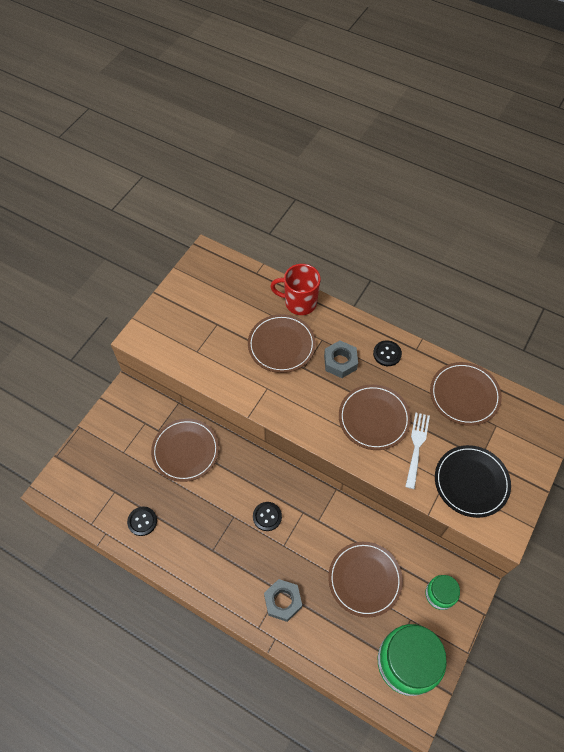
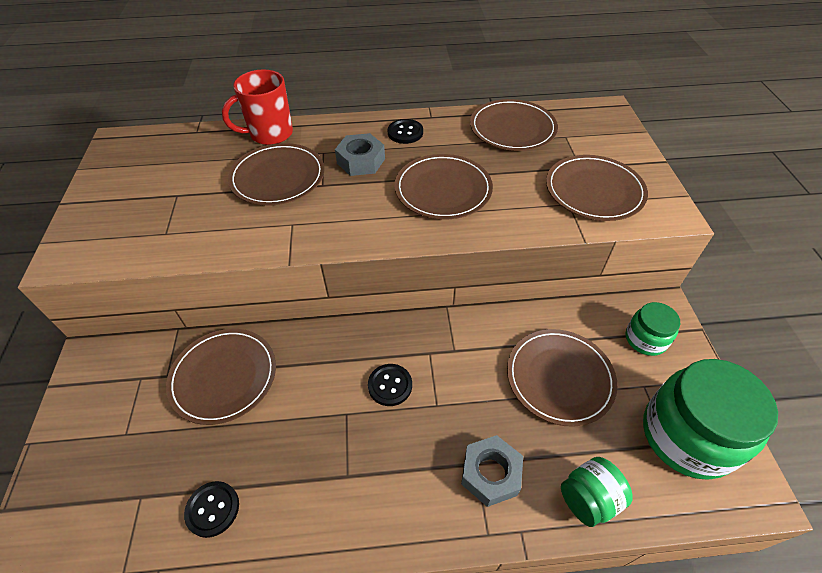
camera: 35 degrees left, 10 degrees down
white fork [405,413,430,489] -> none
black plate [435,445,511,518] -> brown plate [546,155,648,221]
none -> green jar [561,457,633,527]

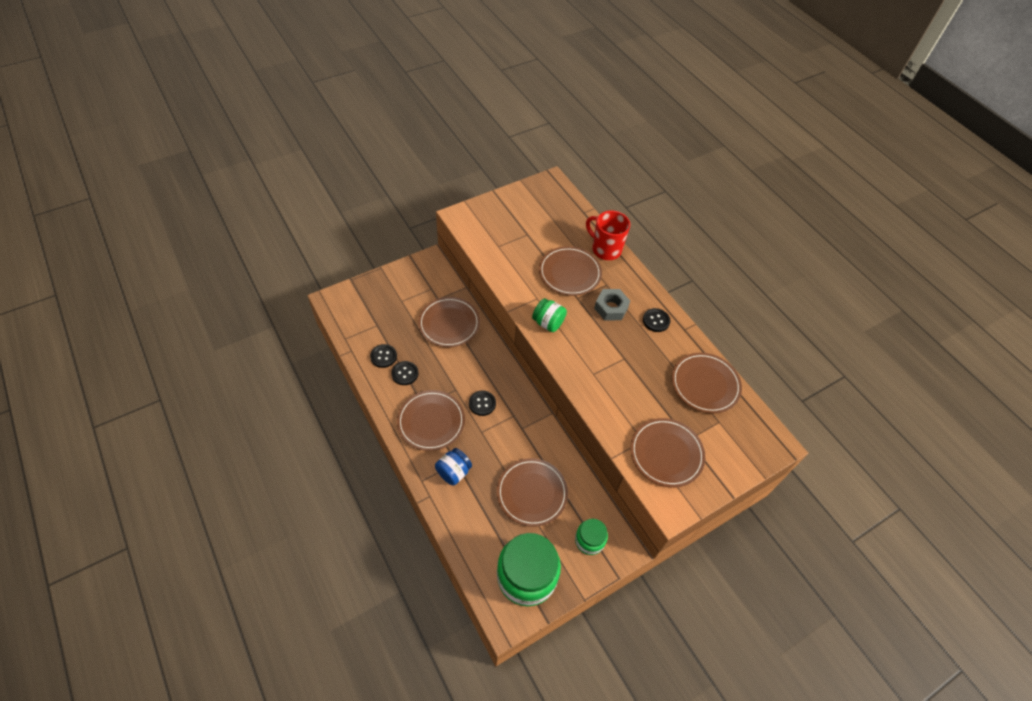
camera: 60 degrees right, 5 degrees up
brown plate [395,154,493,219] -> brown plate moved to [397,390,465,451]
grey nut [461,435,523,507] -> blue jar [435,448,472,485]
green jar [561,457,633,527] -> green jar moved to [532,298,567,332]
none -> black button [391,361,418,385]

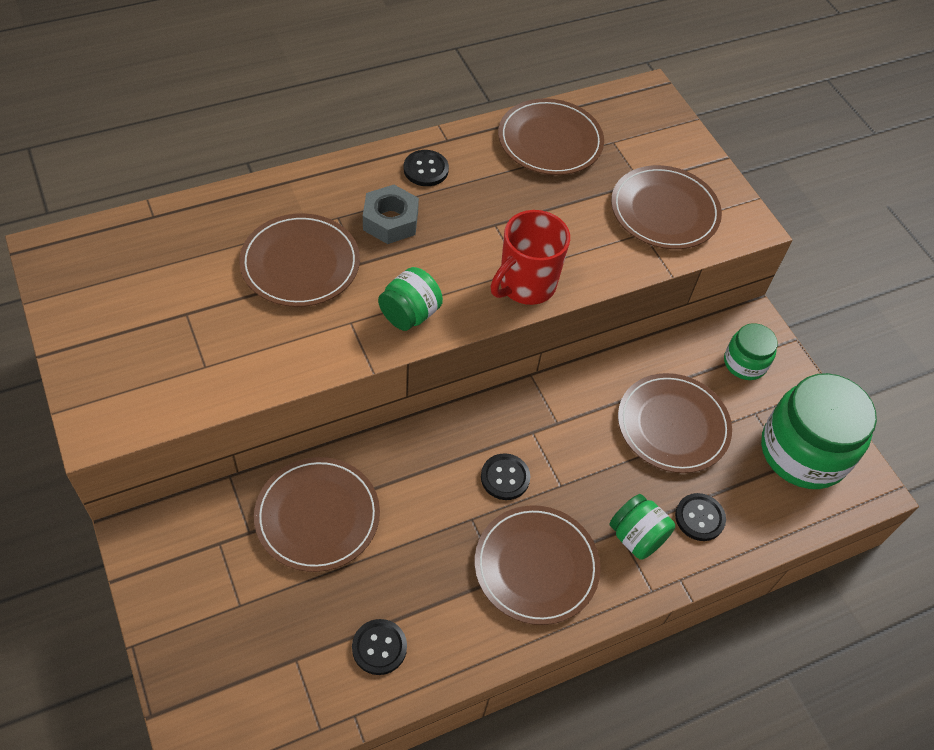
camera: 85 degrees left, 0 degrees up
black button [391,361,418,385] -> black button moved to [675,493,726,541]
blue jar [435,448,472,485] -> green jar [609,494,675,559]
red mug [586,210,630,260] -> red mug moved to [491,210,570,305]

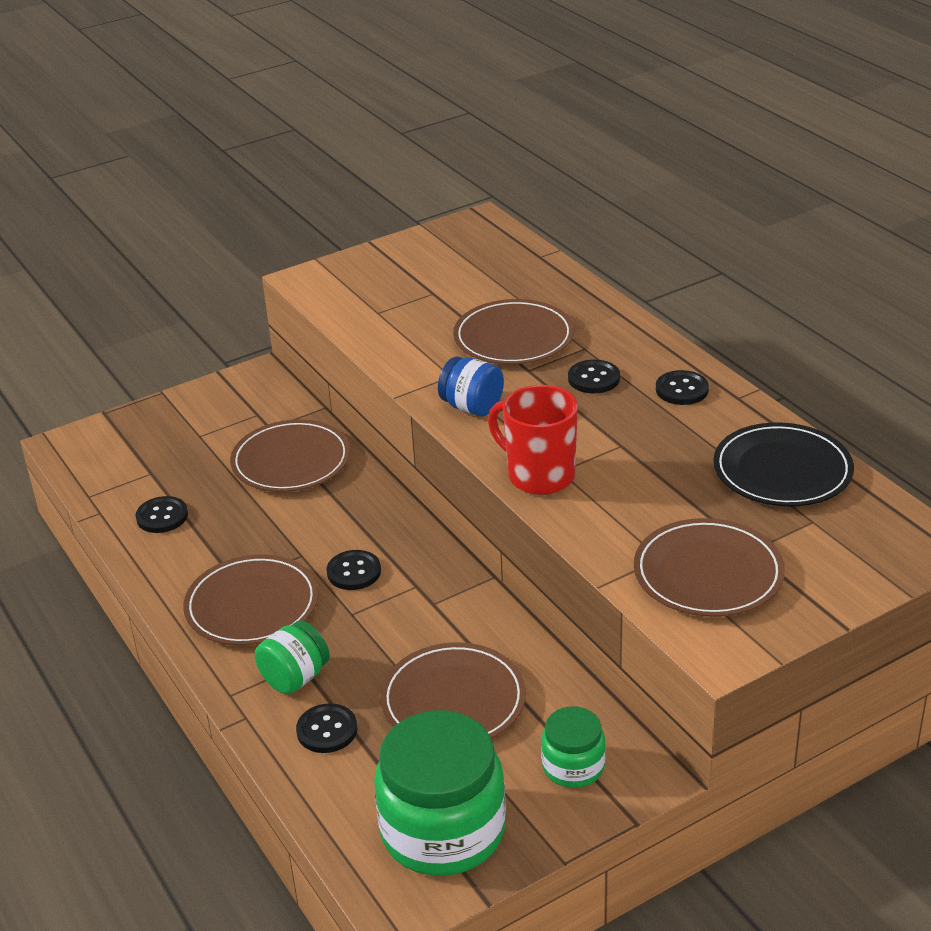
camera: 90 degrees right, 20 degrees down
grey nut [363,185,419,244] -> black button [568,360,620,393]
green jar [378,267,443,331] -> blue jar [438,357,504,416]
brown plate [498,98,604,175] -> black plate [713,423,854,506]

